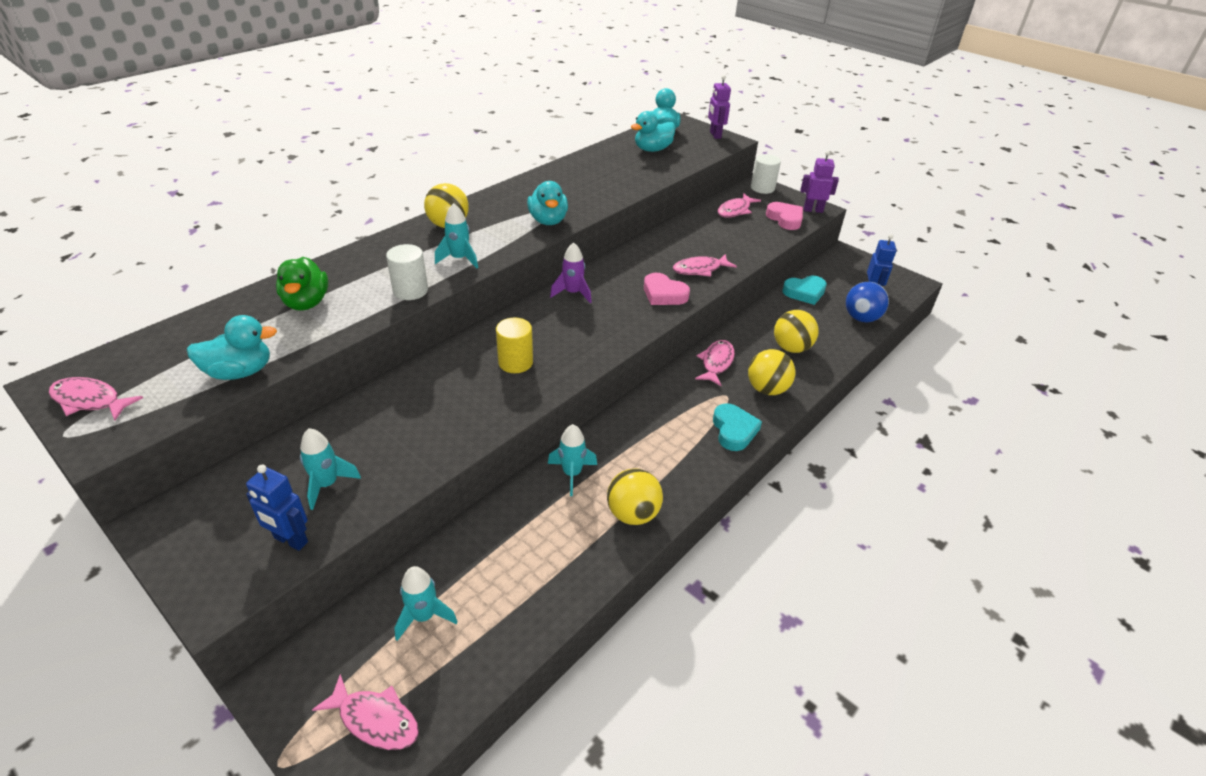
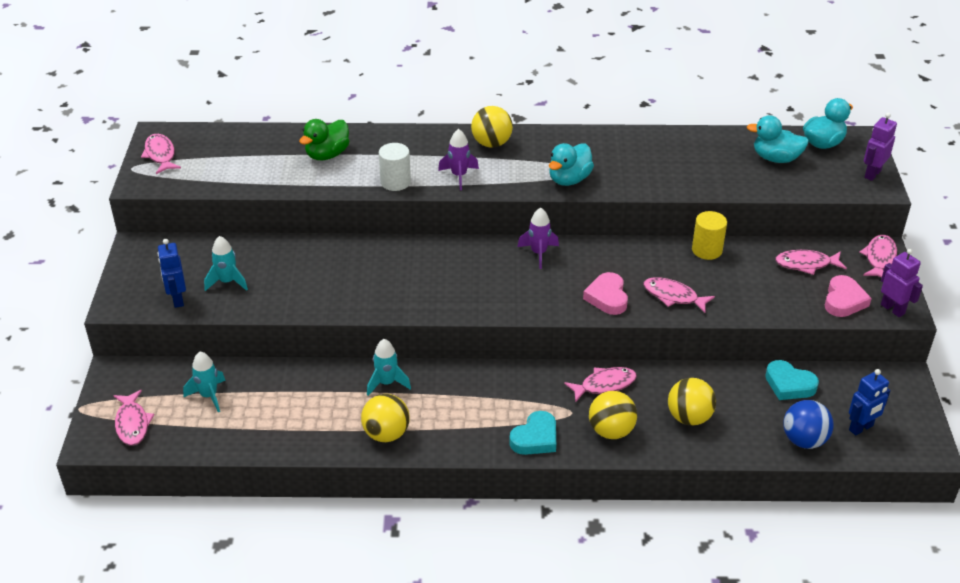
camera: 50 degrees right, 0 degrees up
turquoise duck [187,315,277,380] -> none
turquoise rocket [435,203,478,268] -> purple rocket [438,129,479,190]
yellow cylinder [496,318,533,373] -> yellow cylinder moved to [692,211,727,260]
white cylinder [751,154,781,194] -> pink fish [859,235,897,278]

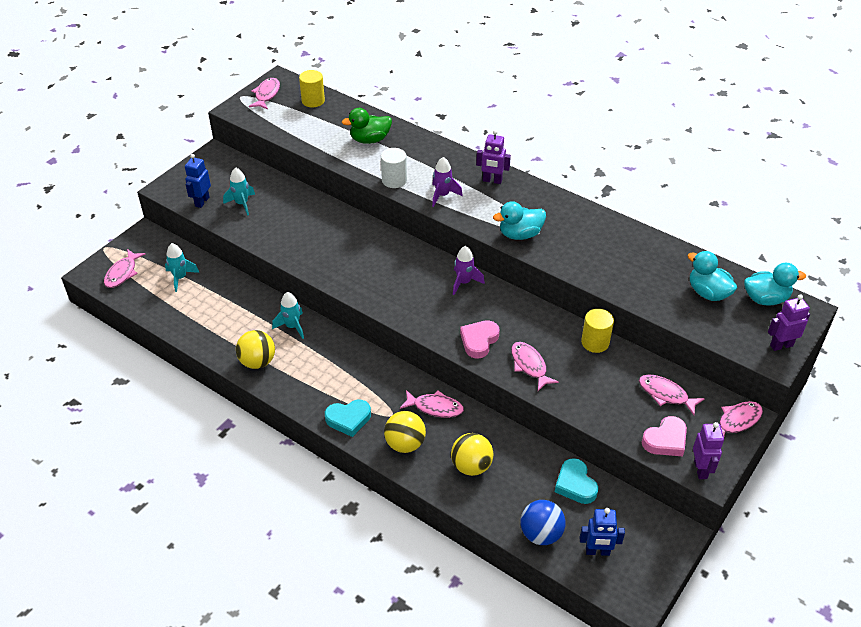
camera: 35 degrees right, 5 degrees up
yellow ball [471,106,513,148] -> purple robot [476,130,511,184]
none -> yellow cylinder [299,70,325,107]

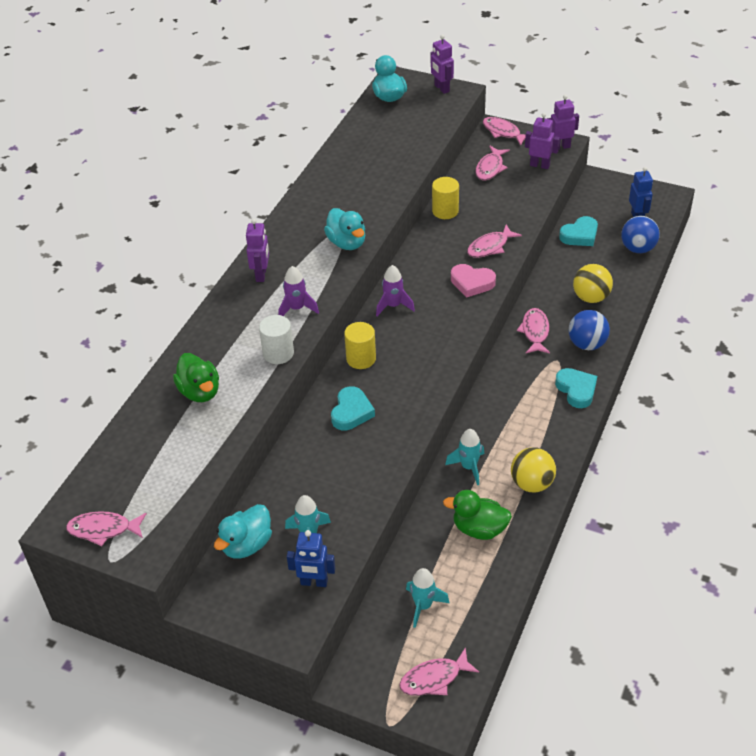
camera: 100 degrees left, 0 degrees up
pink fish [104,249,146,288] -> pink fish turned 150 degrees clockwise [399,647,479,696]
yellow cylinder [299,70,325,107] -> yellow cylinder moved to [344,322,376,369]
yellow ball [384,411,426,453] -> blue ball [569,310,610,350]
pink heart [642,416,687,456] -> purple robot [525,113,560,169]
turquoise duck [687,251,737,301] -> turquoise duck moved to [214,504,272,559]
none -> turquoise heart [331,386,375,431]
none -> green duck [443,490,512,540]

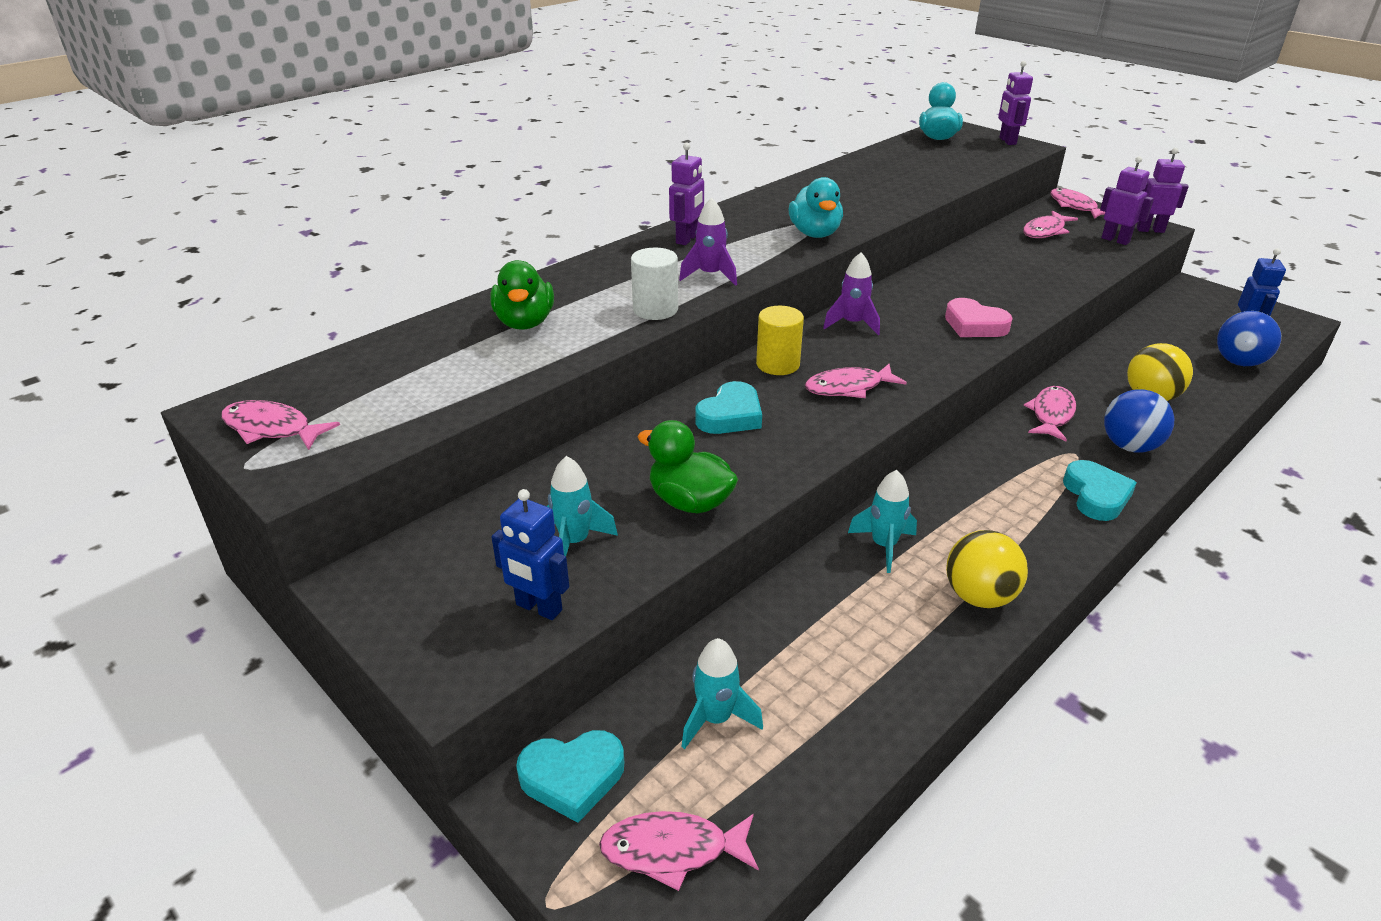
camera: 20 degrees right, 10 degrees down
turquoise duck [214,504,272,559] -> none
yellow cylinder [432,177,459,219] -> none
green duck [443,490,512,540] -> green duck moved to [638,420,738,514]
pink fish [467,225,522,258] -> pink fish moved to [805,364,907,398]
turquoise heart [559,216,598,246] -> turquoise heart moved to [516,730,624,823]

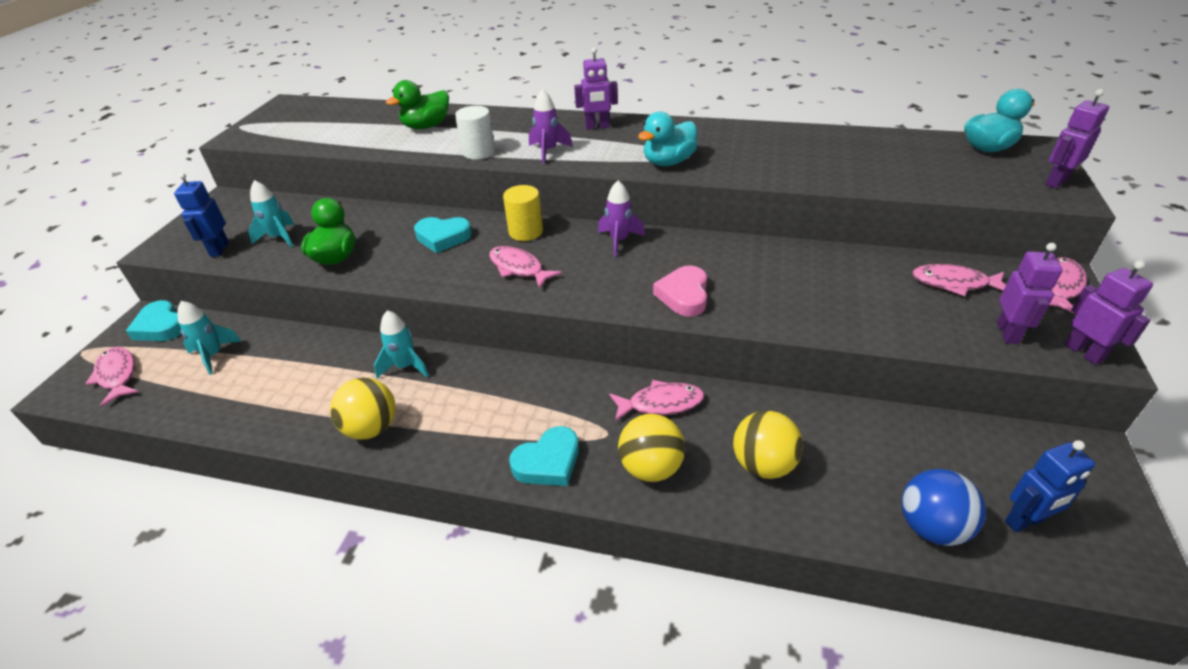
camera: 60 degrees right, 5 degrees up
pink fish [221,400,340,450] -> none
blue ball [1104,389,1174,453] -> yellow ball [618,414,685,482]

